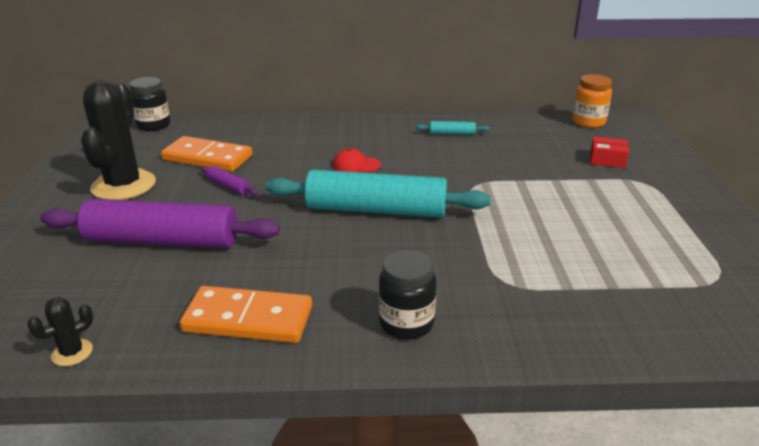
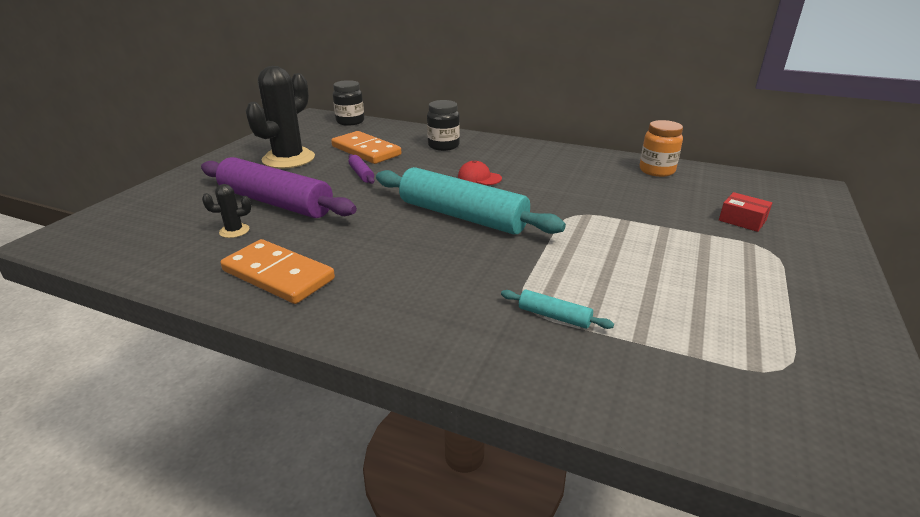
camera: 25 degrees right, 0 degrees up
black cactus [27,297,93,366] -> black cactus moved to [202,184,251,238]
black jar [379,250,437,340] -> black jar moved to [427,100,460,151]
turquoise rolling pin [416,121,490,135] -> turquoise rolling pin moved to [501,290,614,329]
orange jar [572,74,612,128] -> orange jar moved to [640,120,683,177]

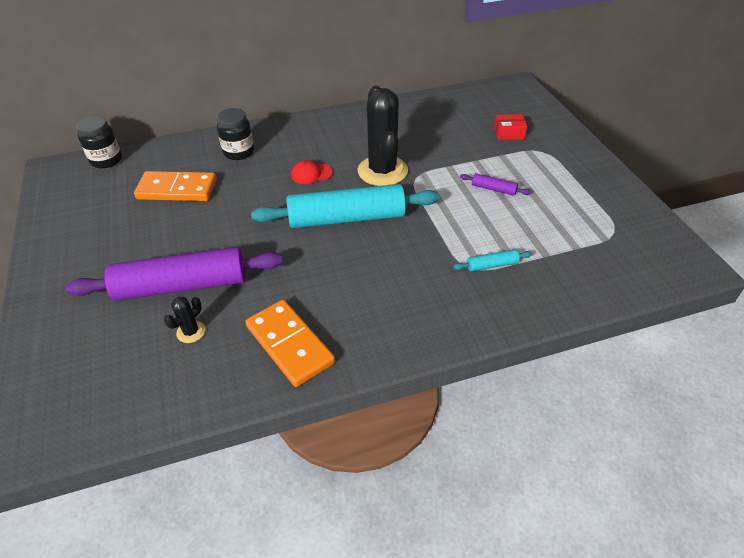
camera: 40 degrees left, 15 degrees up
orange domino [221,239,335,304] -> orange domino turned 60 degrees clockwise [245,300,335,387]
black cactus [246,66,315,168] -> black cactus moved to [358,86,408,186]
purple rolling pin [348,154,375,184] -> purple rolling pin moved to [460,173,531,196]
orange jar [640,120,683,177] -> none

